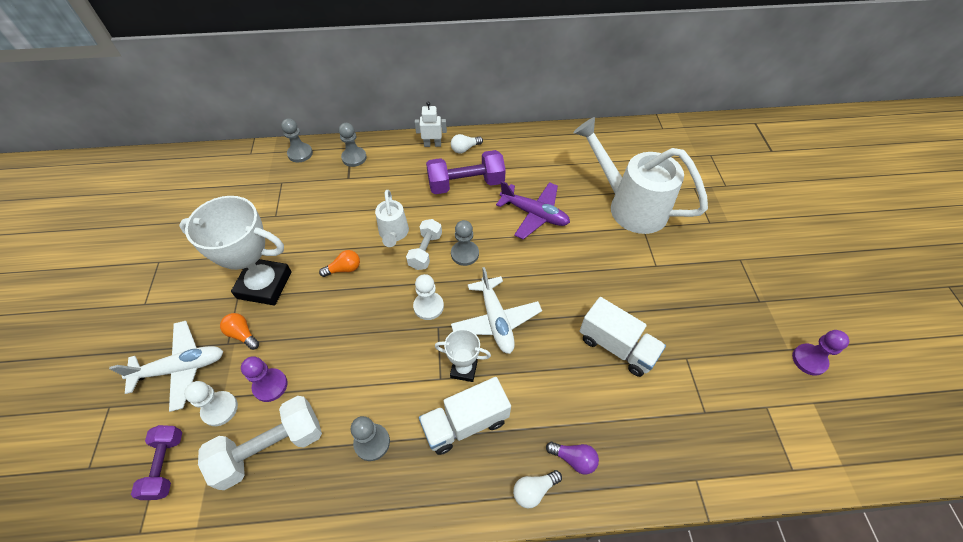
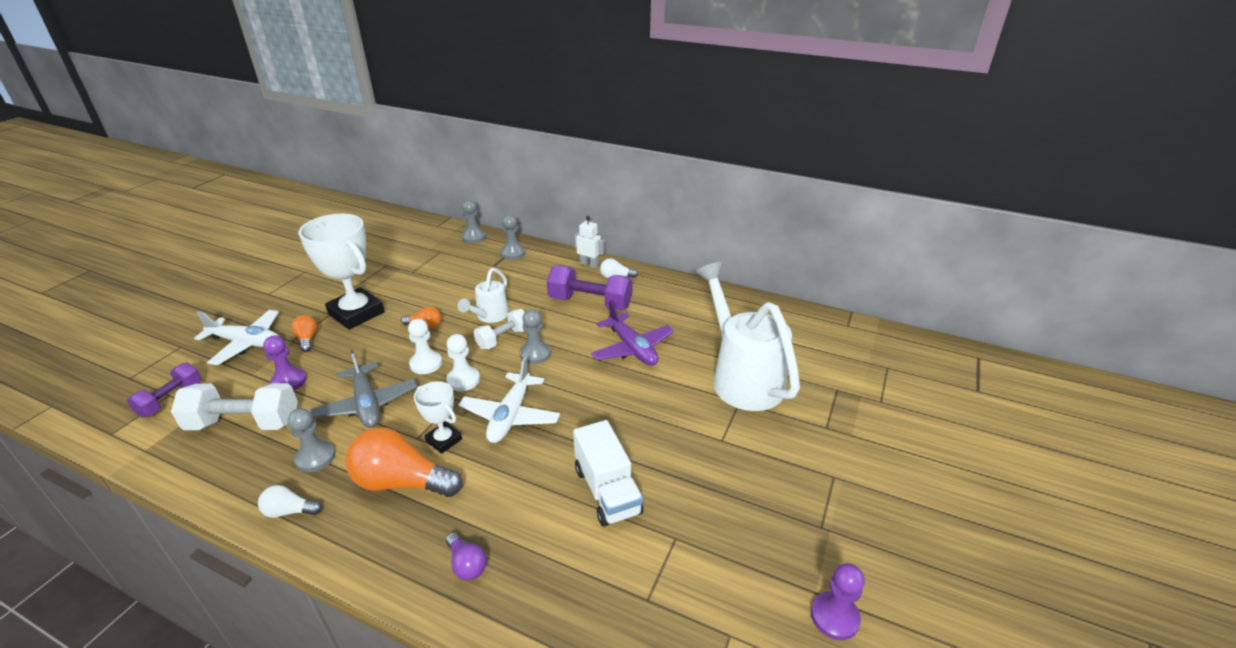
camera: 30 degrees right, 20 degrees down
white pawn [184,381,238,426] -> white pawn moved to [408,319,442,374]
white truck [419,377,511,455] -> orange light bulb [345,427,462,497]
white light bulb [513,470,562,509] -> white light bulb moved to [258,485,322,518]
none -> grey plane [310,349,417,428]

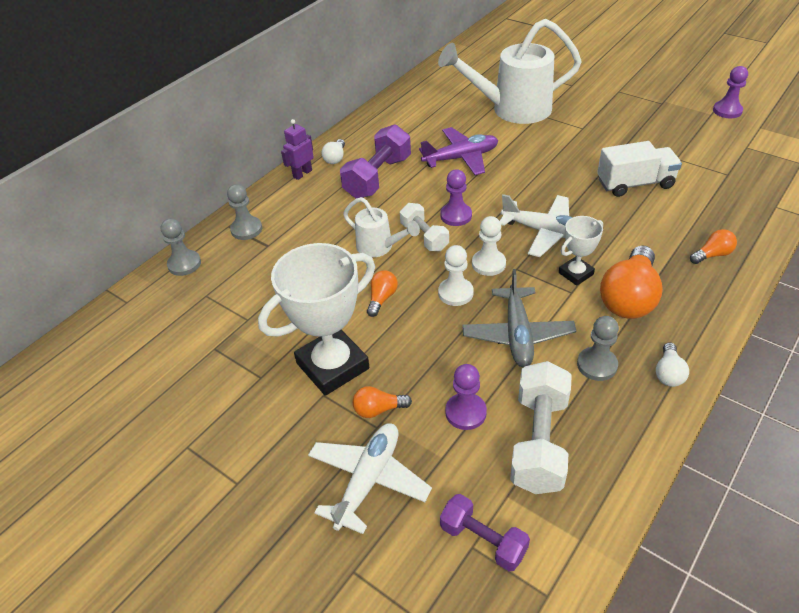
camera: 75 degrees left, 10 degrees up
grey plane [310,349,417,428] -> grey plane turned 105 degrees clockwise [462,269,576,367]
purple light bulb [446,532,487,580] -> orange light bulb [690,229,737,264]
grey pawn [520,309,551,364] -> purple pawn [441,169,472,226]
white robot [575,216,604,268] -> purple robot [281,119,314,180]

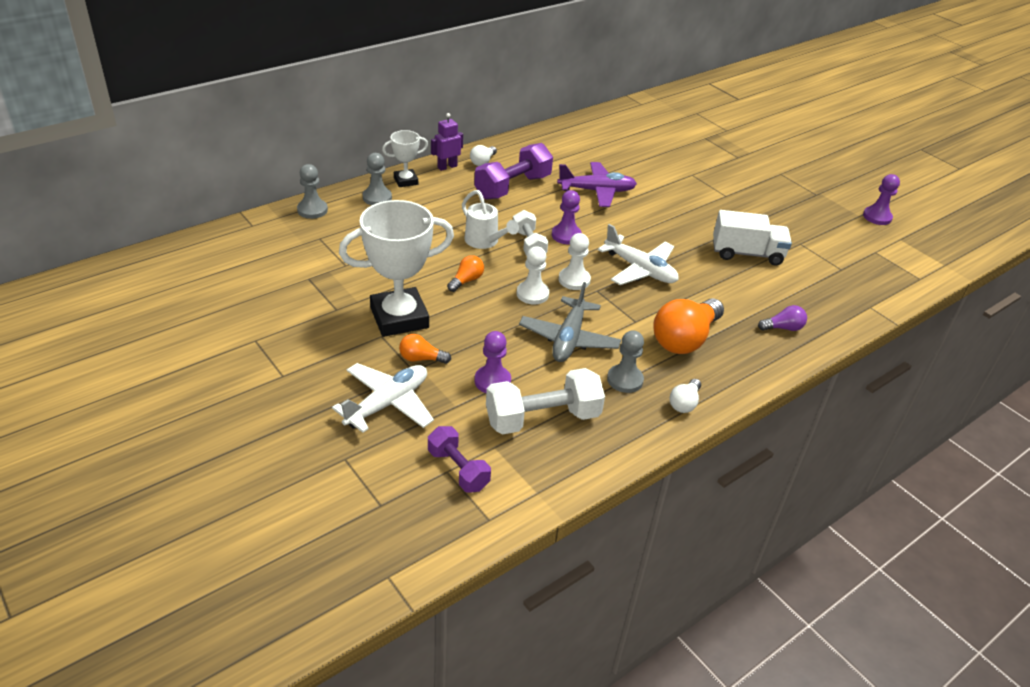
camera: 10 degrees right, 5 degrees down
white watering can [438,19,582,124] -> none
white dumbbell [510,361,572,494] -> white dumbbell turned 45 degrees clockwise [486,368,605,435]
white trophy [559,216,603,286] -> white trophy moved to [382,130,428,187]
orange light bulb [690,229,737,264] -> purple light bulb [758,305,807,331]

